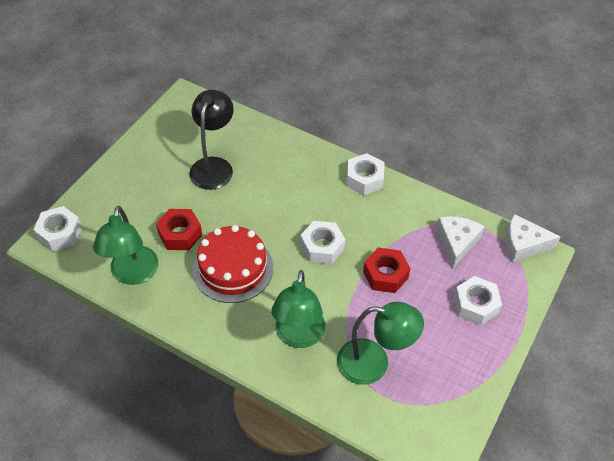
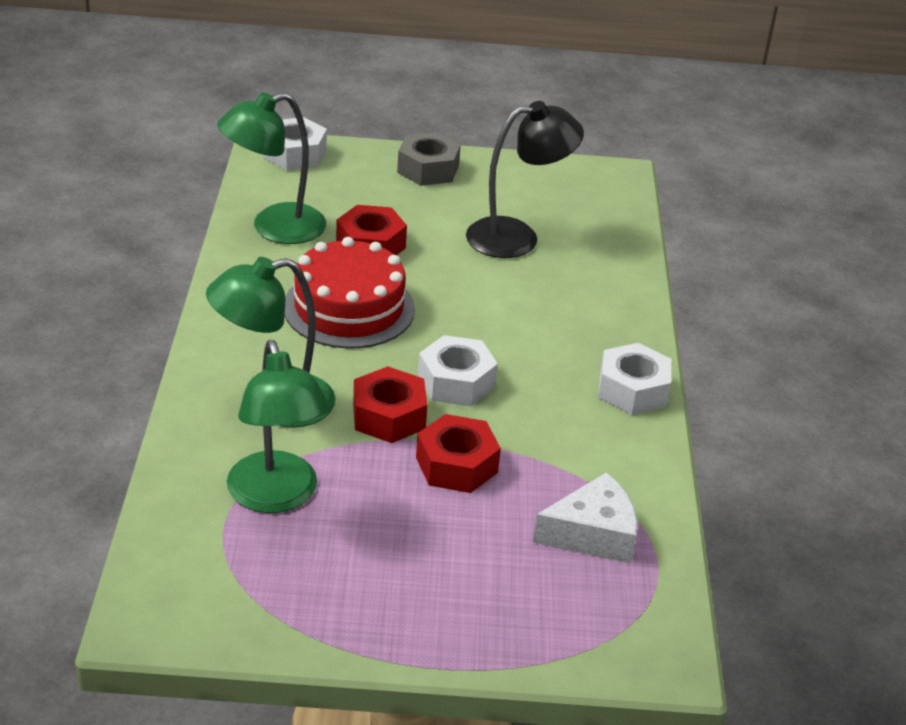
camera: 60 degrees right, 15 degrees down
white nut [454,276,502,326] -> none
white cheese [505,214,560,262] -> none
none -> red nut [353,366,427,443]
none -> grey nut [397,132,461,186]

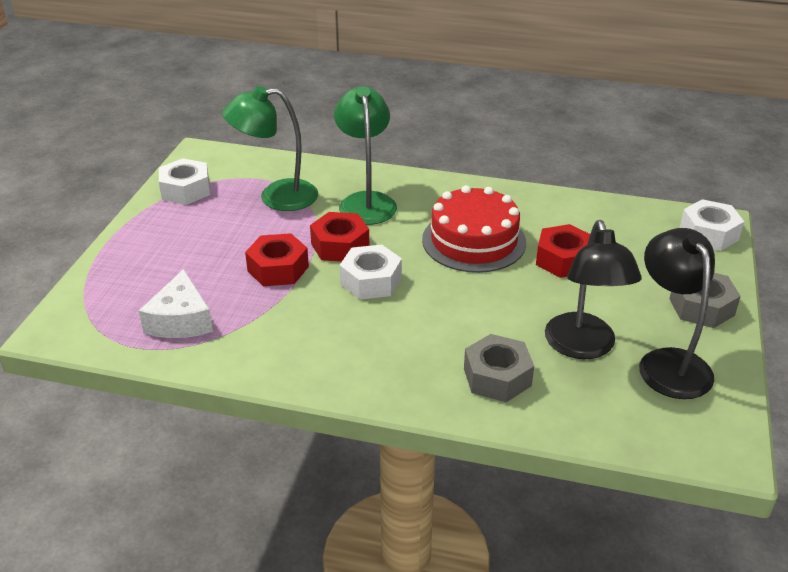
camera: 105 degrees right, 0 degrees up
green lamp [217,92,326,244] -> none
white nut [598,343,671,415] -> white nut moved to [159,158,210,205]
none -> grey nut [464,334,534,402]
none -> black lamp [639,228,715,399]

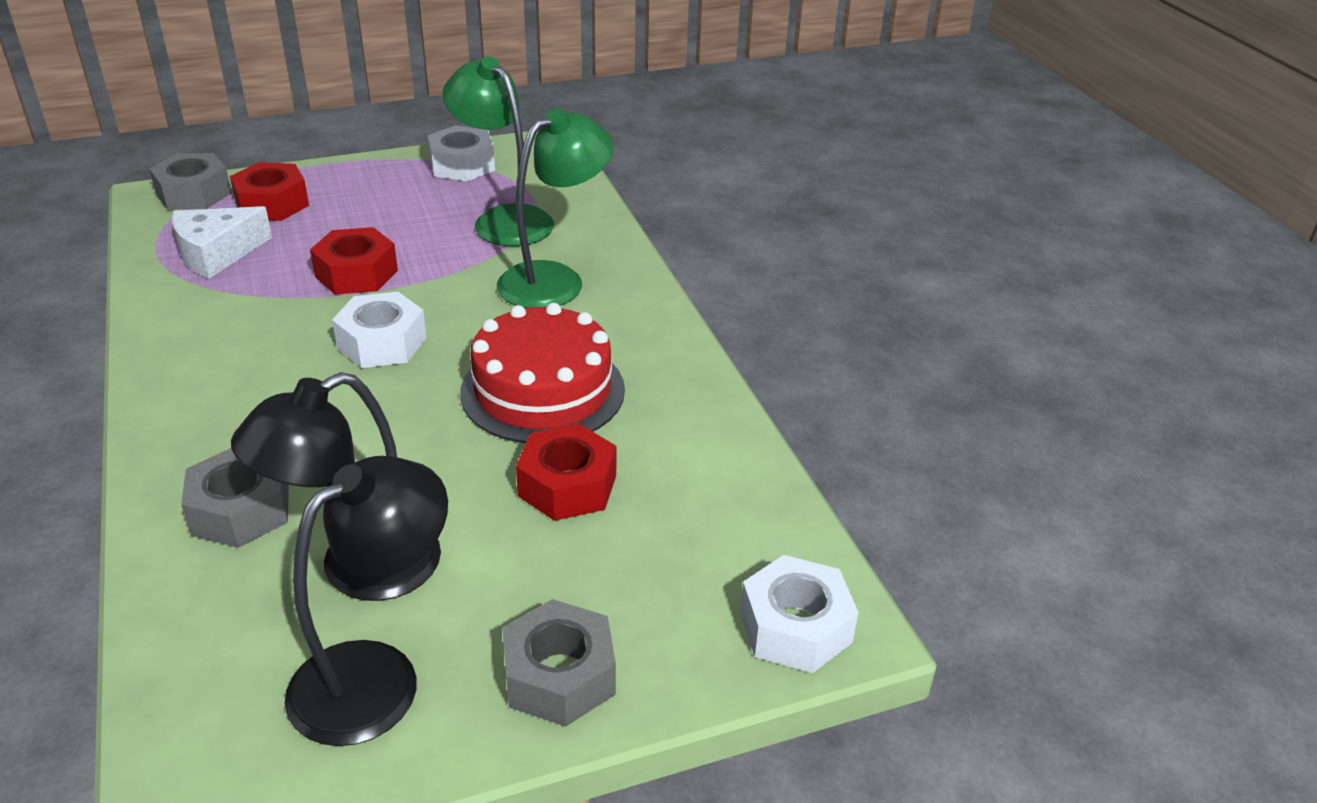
camera: 55 degrees right, 0 degrees up
red nut [310,212,369,262] -> red nut moved to [230,162,309,221]
none -> grey nut [149,153,232,210]

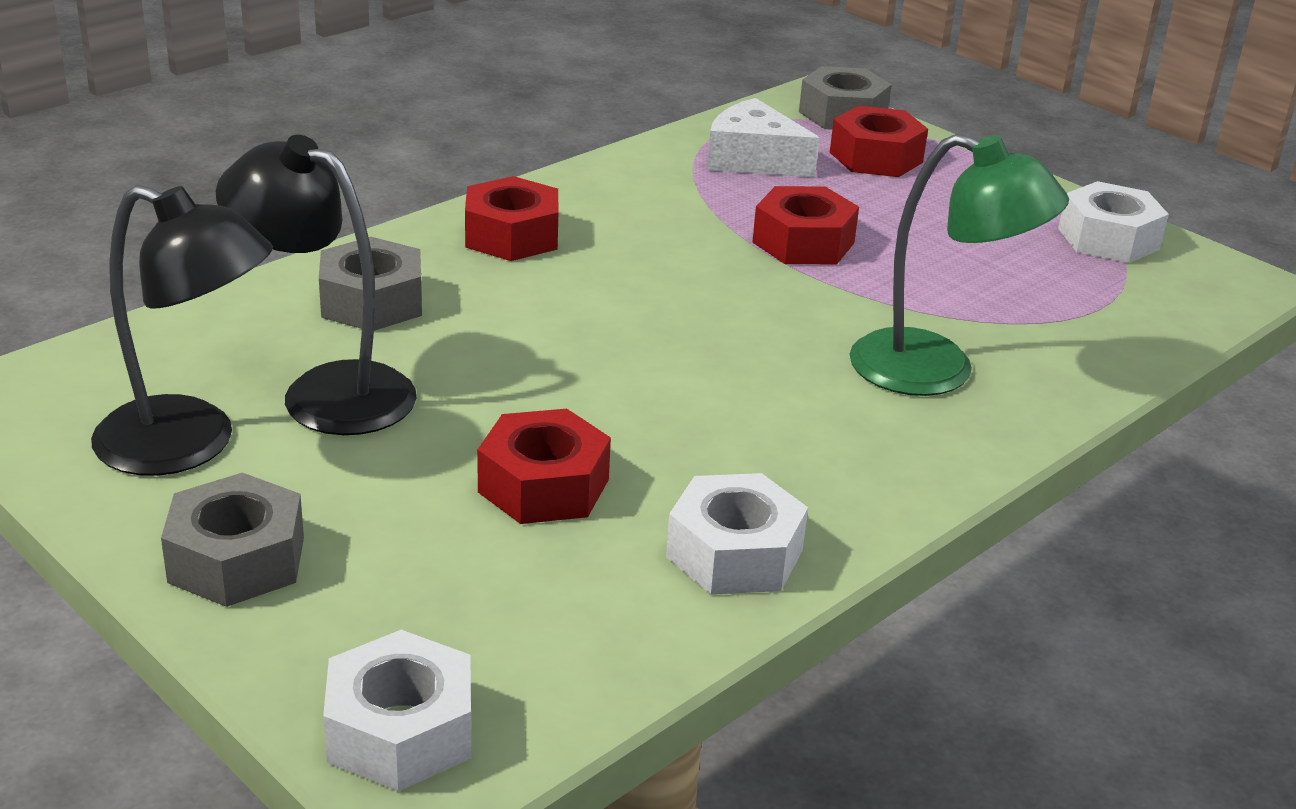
camera: 65 degrees right, 5 degrees down
white nut [332,292,427,368] -> white nut moved to [666,473,808,595]
green lamp [443,56,554,246] -> none
red cake [460,303,625,443] -> none
none -> red nut [465,176,558,261]

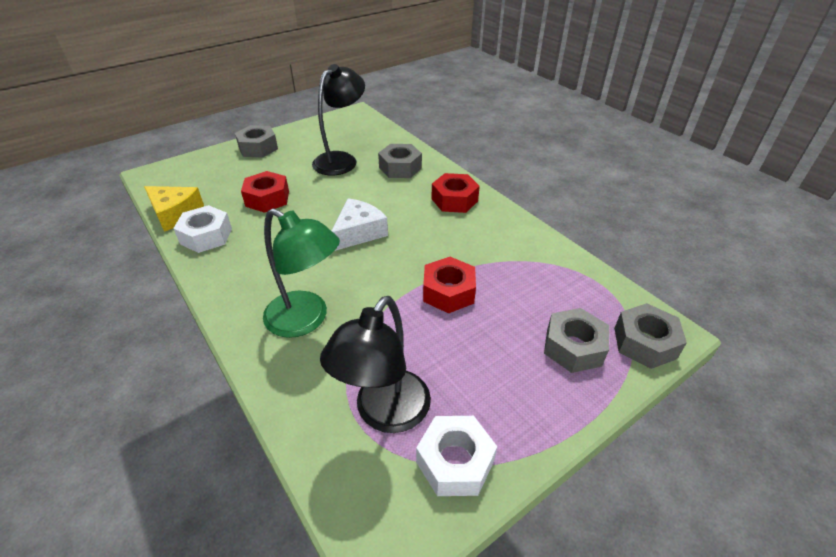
camera: 100 degrees right, 10 degrees up
black lamp [91,185,273,476] -> black lamp moved to [320,296,431,433]
white nut [323,630,471,792] -> none
white cheese [707,98,820,177] -> white cheese moved to [331,198,388,251]
red nut [830,106,928,177] -> grey nut [544,308,609,373]
green lamp [850,134,1069,396] -> green lamp turned 90 degrees counterclockwise [263,208,340,338]
none -> yellow cheese [144,186,204,232]

